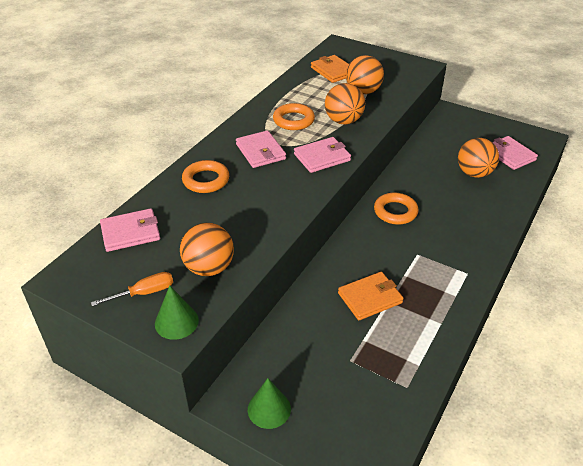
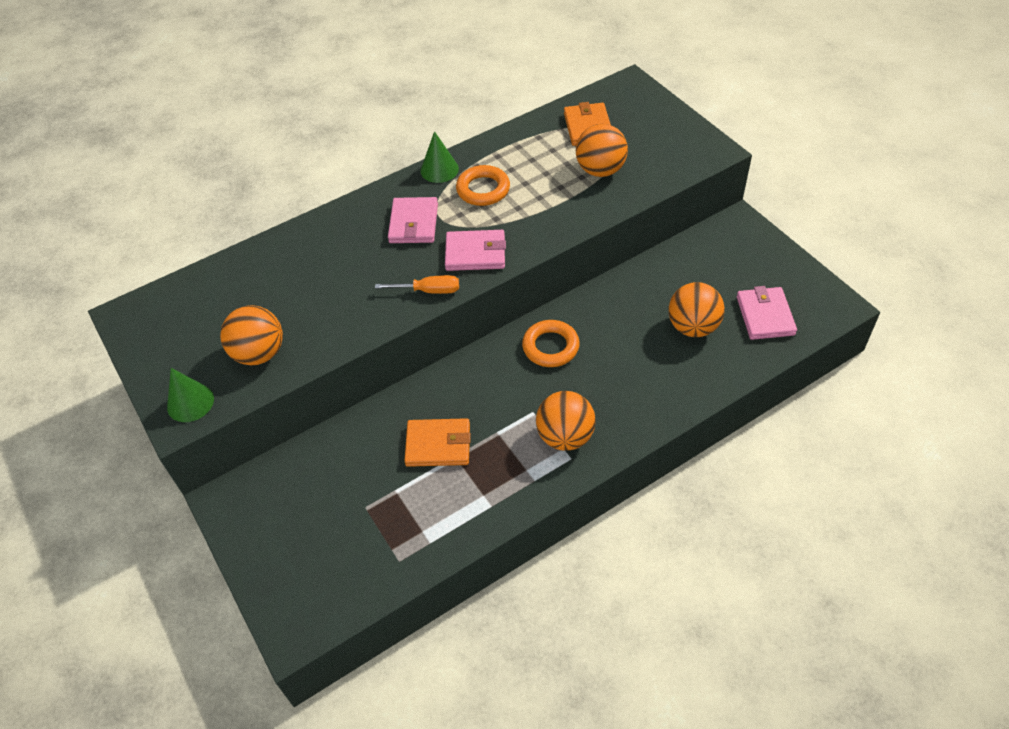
camera: 30 degrees right, 10 degrees up
orange screwdriver [91,272,173,306] -> orange screwdriver moved to [375,275,459,294]
pink wallet [100,208,160,252] -> none
orange ring [182,160,229,193] -> none
green cone [248,378,291,429] -> green cone moved to [421,131,459,183]
orange ball [325,83,365,124] -> orange ball moved to [536,391,596,451]

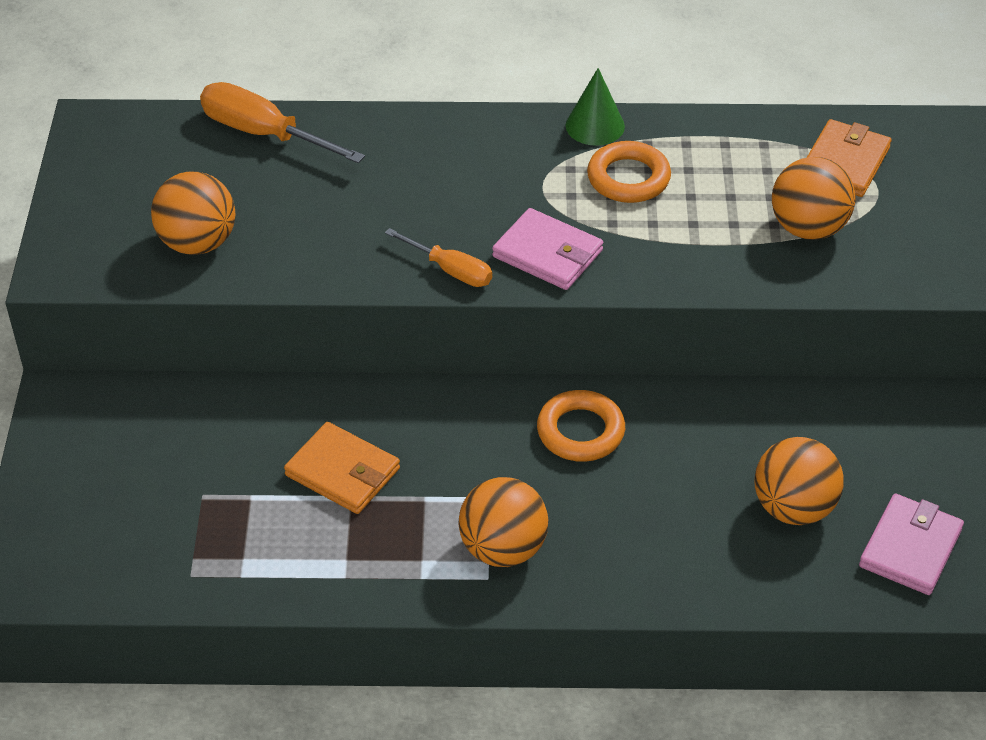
camera: 30 degrees right, 5 degrees down
green cone [167,368,214,422] -> none
pink wallet [388,197,438,243] -> none
none -> orange screwdriver [200,82,365,163]

